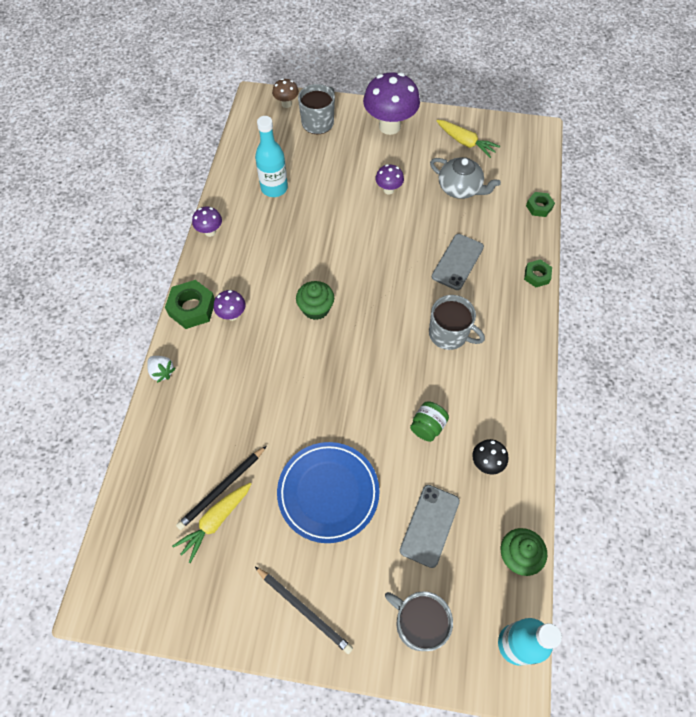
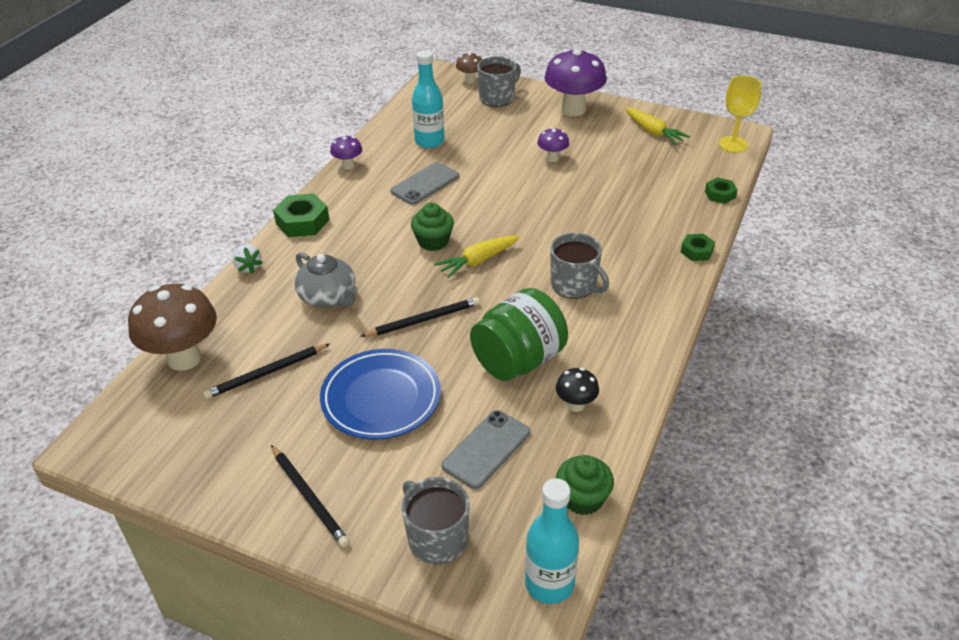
camera: 15 degrees right, 20 degrees down
yellow carrot [172,483,251,563] -> yellow carrot moved to [434,236,519,278]
purple mushroom [213,290,246,321] -> none
green jar [410,401,449,442] -> green jar [470,288,568,381], size x2.03
grey teapot [430,157,501,199] -> grey teapot moved to [294,252,357,307]
grey phone [432,234,484,290] -> grey phone moved to [390,162,459,205]
none -> brown mushroom [128,284,217,371]
none -> black pencil [360,297,480,337]
none -> yellow goblet [719,76,762,152]

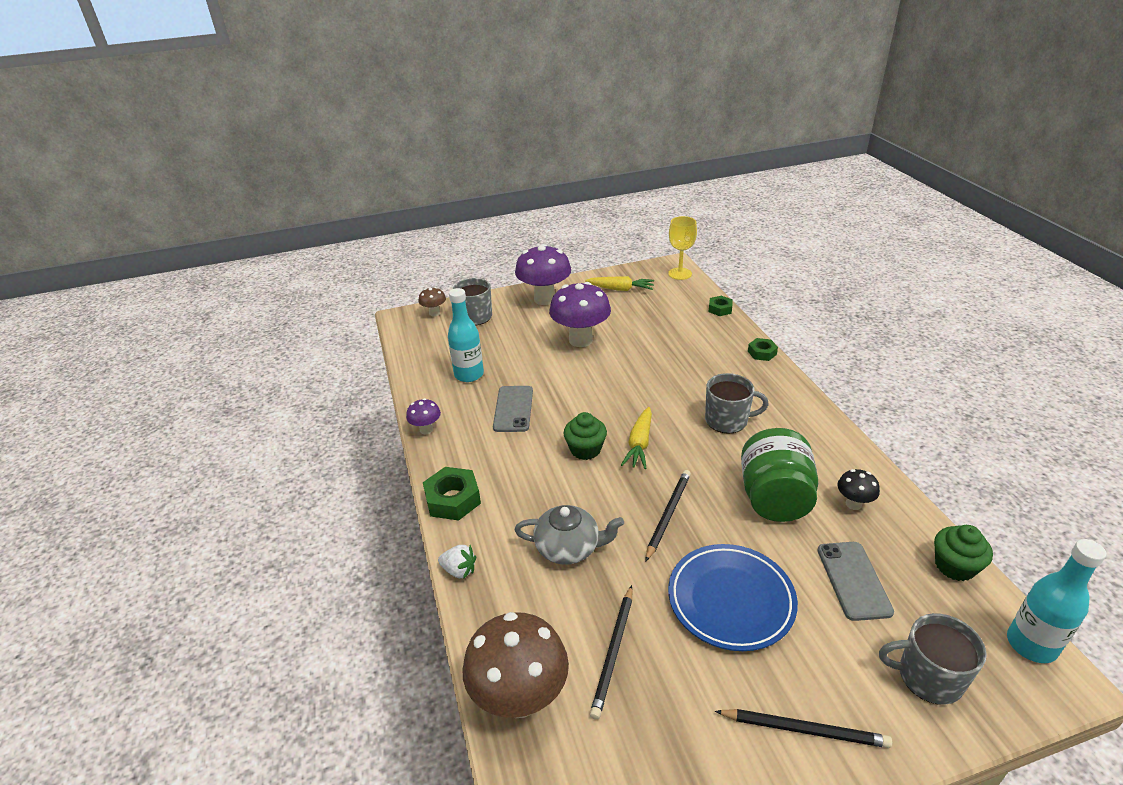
camera: 40 degrees left, 5 degrees down
purple mushroom [537,127,569,162] -> purple mushroom [549,282,611,347], size x2.06

